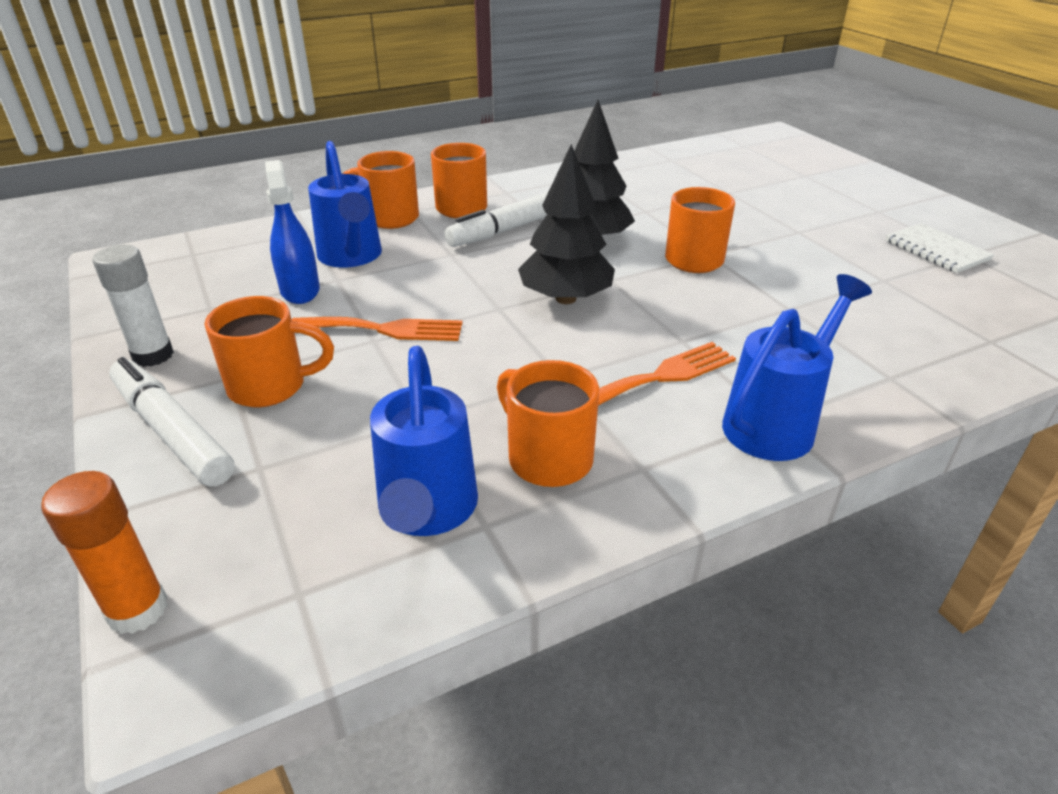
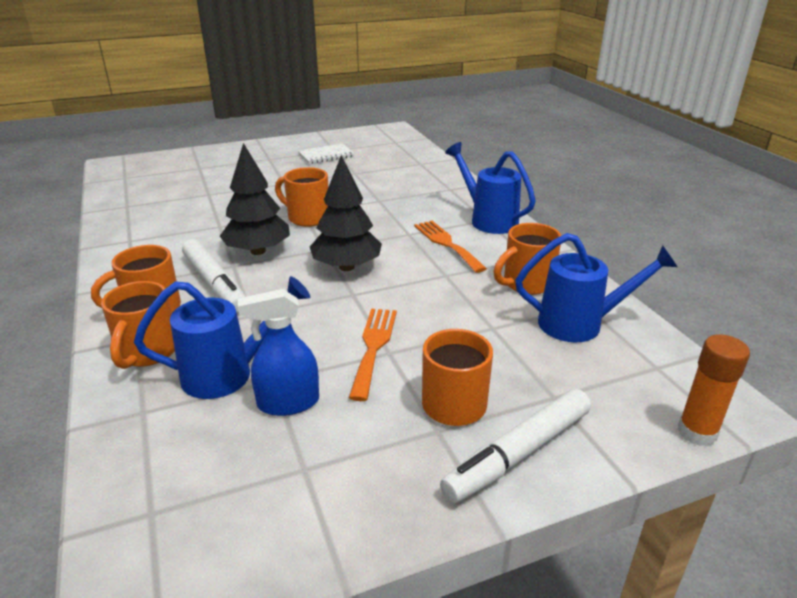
camera: 85 degrees left, 5 degrees down
white glue stick [92,245,174,367] -> none

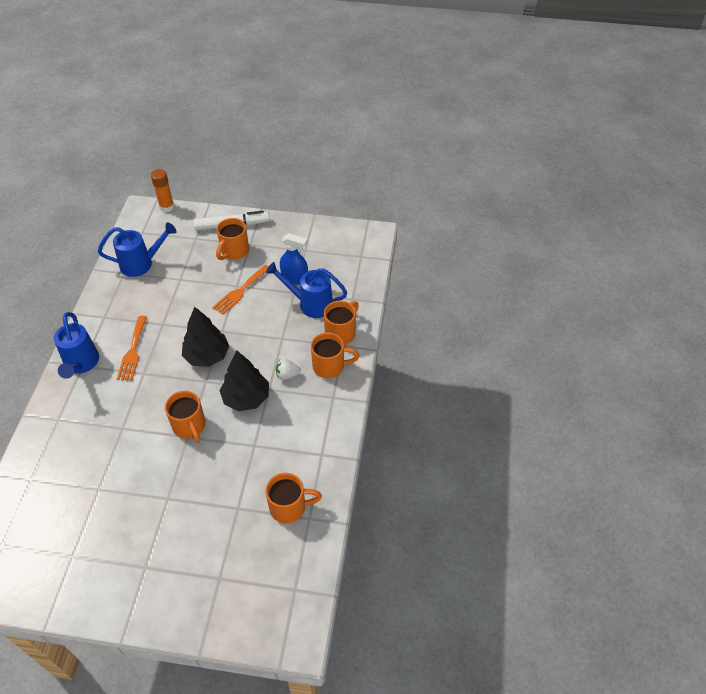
camera: 150 degrees left, 20 degrees up
white marker [182,239,246,313] -> white strawberry [276,359,301,380]
white notebook [298,143,355,164] -> none
orange mug [493,223,561,295] -> orange mug moved to [265,473,322,524]
blue watering can [515,233,678,342] -> blue watering can turned 135 degrees clockwise [98,222,177,277]

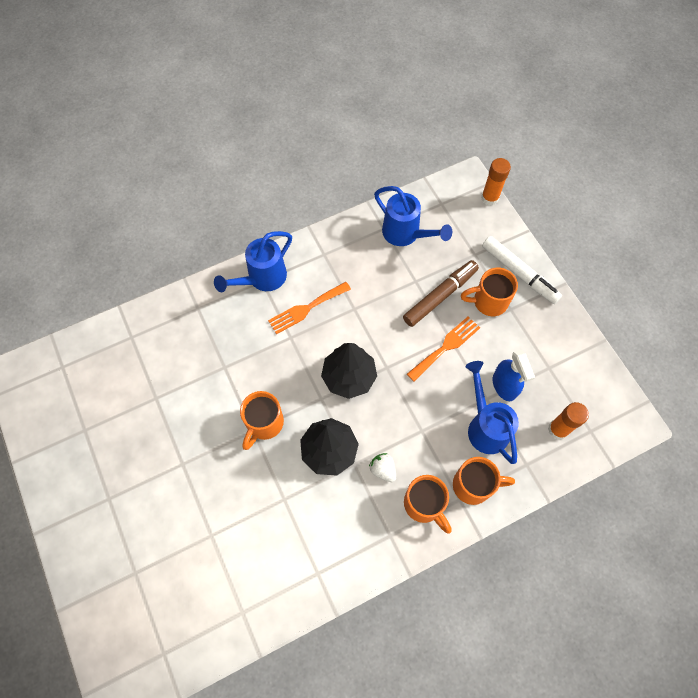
camera: 55 degrees right, 15 degrees up
orange fork [212,265,269,315] -> orange fork turned 135 degrees clockwise [407,317,480,381]
orange mug [265,473,322,524] -> none
none -> brown marker [403,260,479,327]
none -> orange glue stick [548,402,589,440]

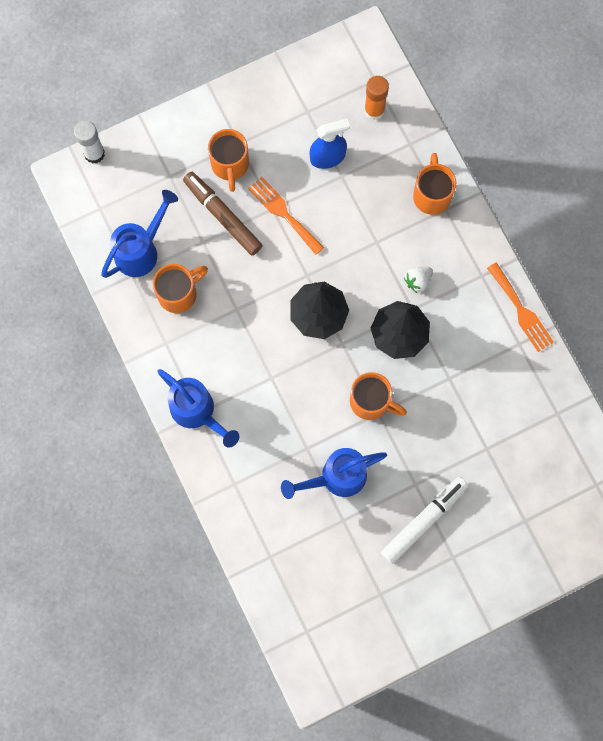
camera: 90 degrees left, 10 degrees up
orange fork [268,282,351,334] -> orange fork moved to [487,262,554,352]
orange mug [404,475,452,534] -> orange mug moved to [153,264,208,313]
blue watering can [465,361,519,464] -> blue watering can moved to [281,448,387,499]
orange glue stick [481,158,511,206] -> white glue stick [74,121,105,164]
white marker [482,236,562,304] -> white marker moved to [381,477,468,564]

